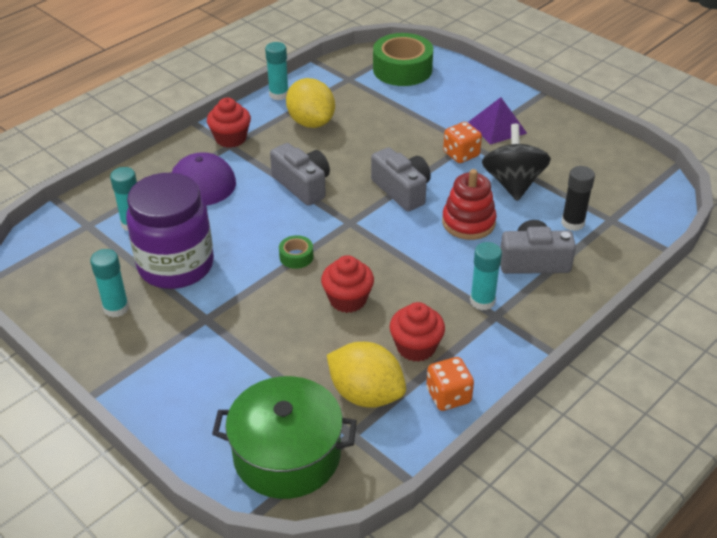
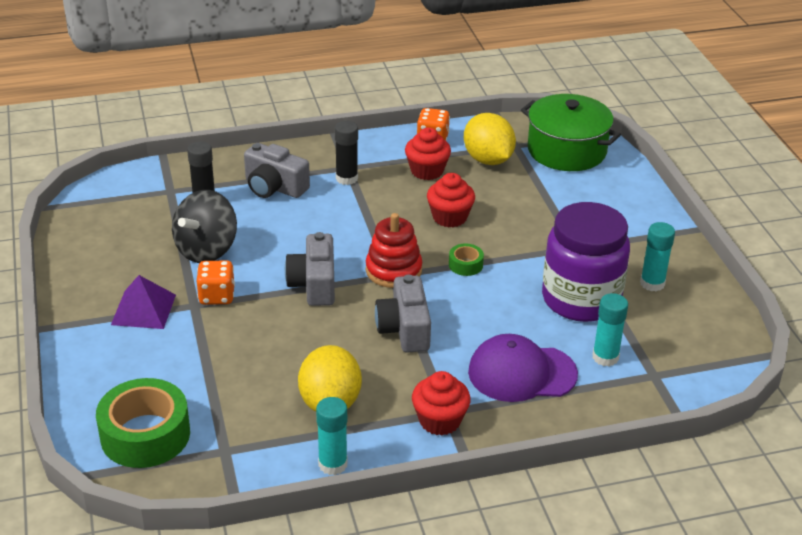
camera: 150 degrees left, 5 degrees down
red stacking toy [442,169,497,240] -> red stacking toy moved to [366,213,422,288]
turquoise glue stick [470,242,502,310] -> black glue stick [335,121,358,185]

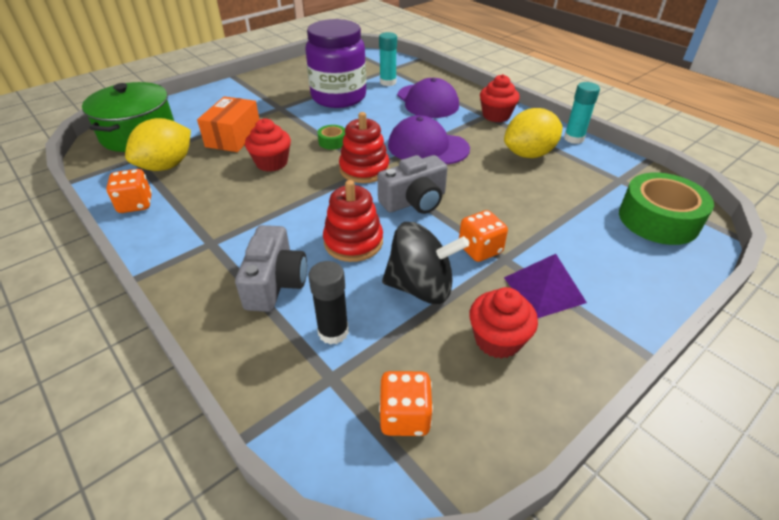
camera: 115 degrees left, 5 degrees up
black glue stick [335,121,358,185] -> none
grey camera [375,275,431,353] -> purple cap [388,115,470,164]
red cupcake [405,128,451,180] -> red cupcake moved to [469,287,538,359]
turquoise glue stick [640,222,675,292] -> none
none -> orange box [197,96,259,152]
none -> red stacking toy [323,180,383,262]
none -> orange dice [379,371,433,436]

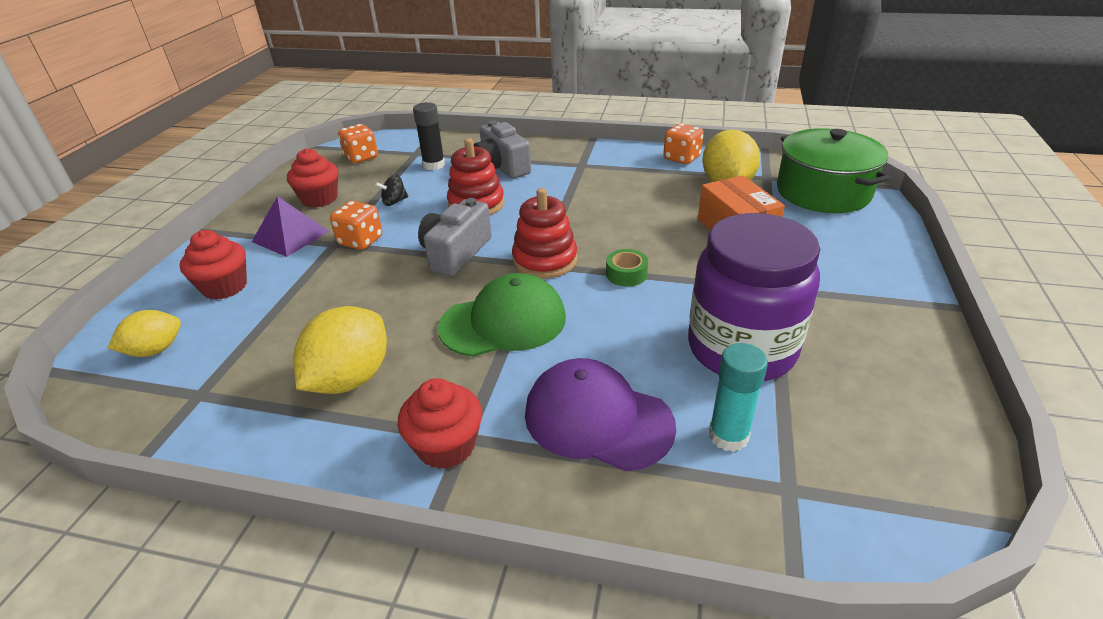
camera: 145 degrees right, 5 degrees down
red cupcake [245,118,291,172] -> red cupcake moved to [180,230,247,300]
black spinning top [382,222,469,304] -> black spinning top [375,175,408,206], size x0.44
purple cap [388,115,470,164] -> green cap [438,273,566,357]
turquoise glue stick [564,82,600,144] -> none
green tape [619,173,714,245] -> yellow lemon [108,310,181,357]

